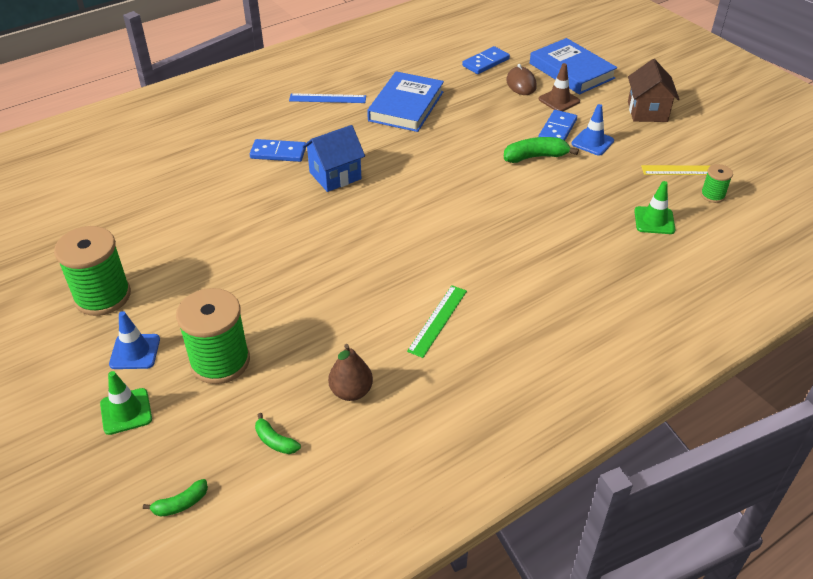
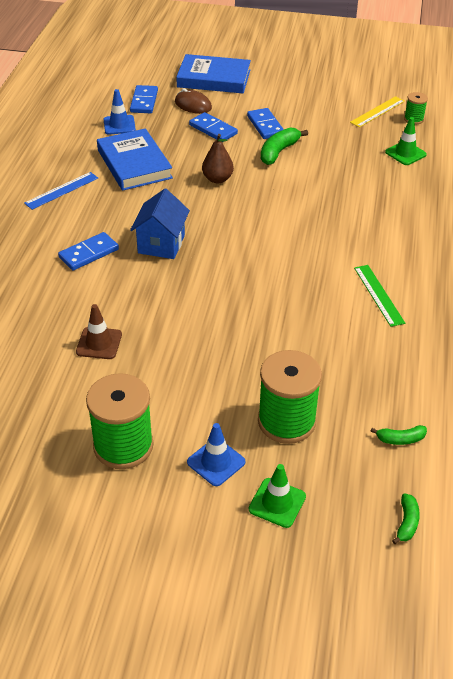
camera: 45 degrees left, 0 degrees up
brown pear [328,344,373,401] -> brown pear moved to [202,134,234,183]
brown traffic cone [539,63,580,111] -> brown traffic cone moved to [76,304,122,359]
blue traffic cone [571,104,614,156] -> blue traffic cone moved to [104,89,136,134]
brown house [628,59,679,122] -> none
none -> blue domino [189,112,238,140]

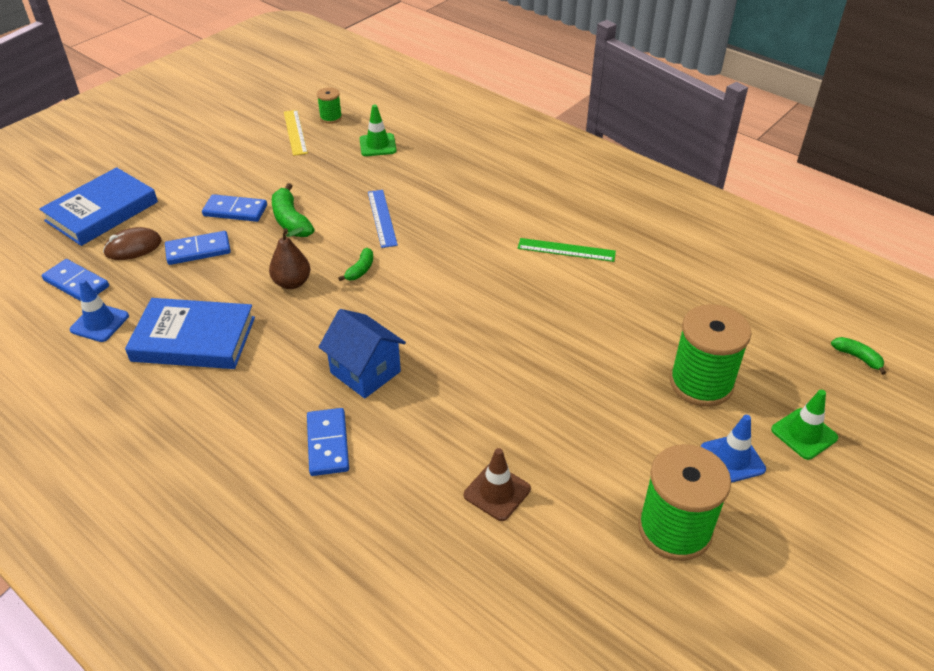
camera: 60 degrees left, 0 degrees up
blue ruler [24,172,98,210] -> blue ruler moved to [368,190,398,248]
green banana [371,425,427,445] -> green banana moved to [338,248,373,281]

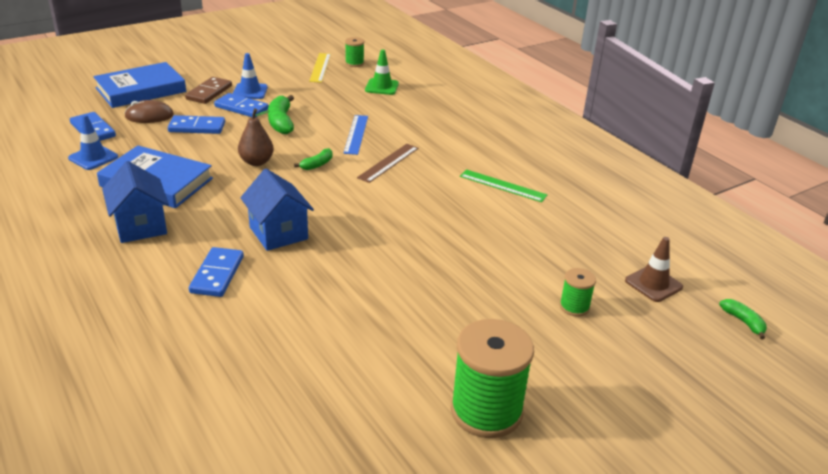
camera: 15 degrees right, 10 degrees down
brown traffic cone [464,448,531,521] -> brown traffic cone moved to [625,237,683,302]
green spool [670,304,751,407] -> green spool [560,268,596,317], size x0.49
blue traffic cone [701,415,766,483] -> blue traffic cone moved to [233,53,268,99]
green traffic cone [771,390,838,460] -> none
none -> blue house [102,161,169,243]
none -> brown domino [185,77,232,104]
none -> brown ruler [357,144,419,183]

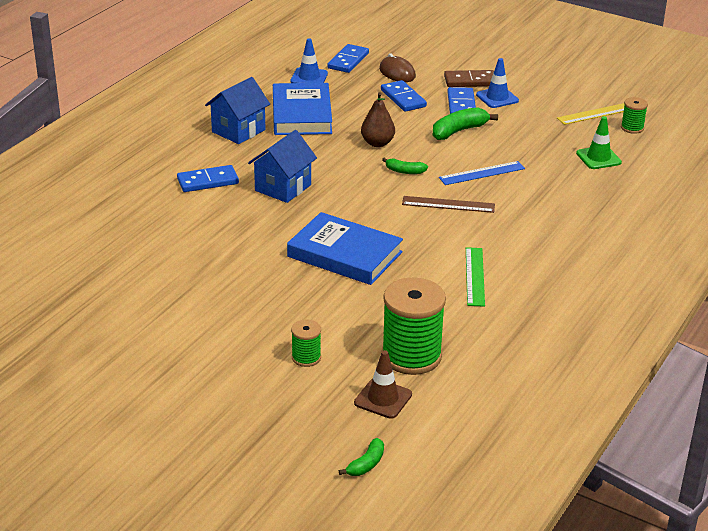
camera: 65 degrees right, 0 degrees up
blue book [93,62,186,108] -> blue book moved to [287,212,403,285]
green spool [451,319,534,438] -> green spool moved to [382,278,446,375]

